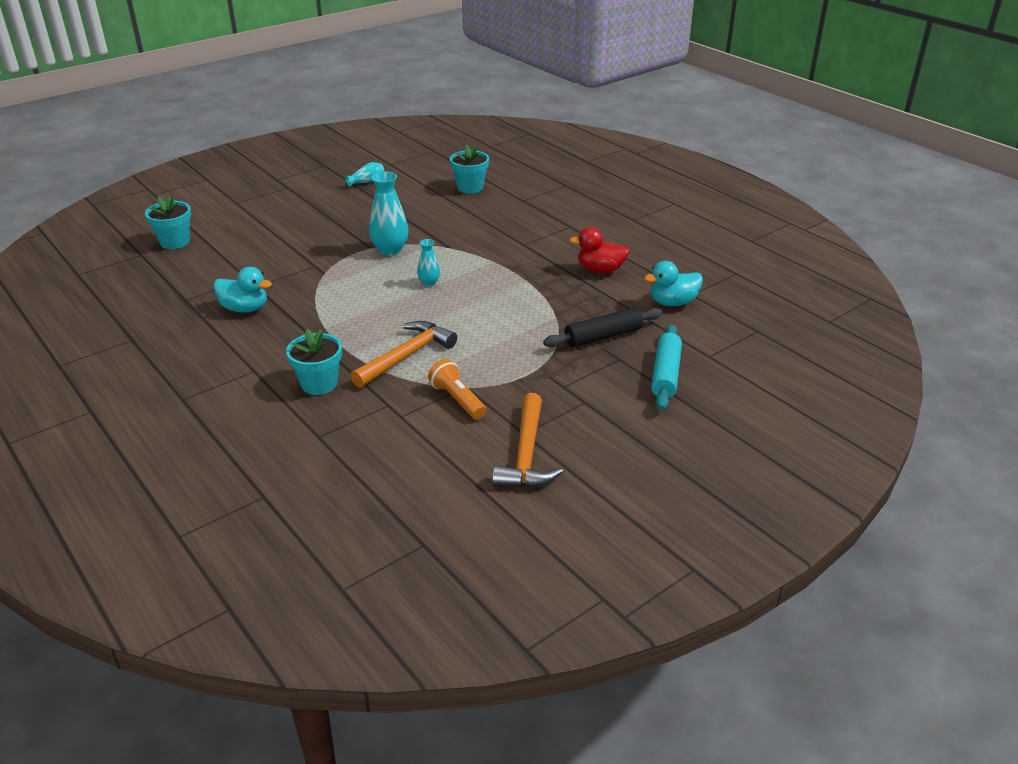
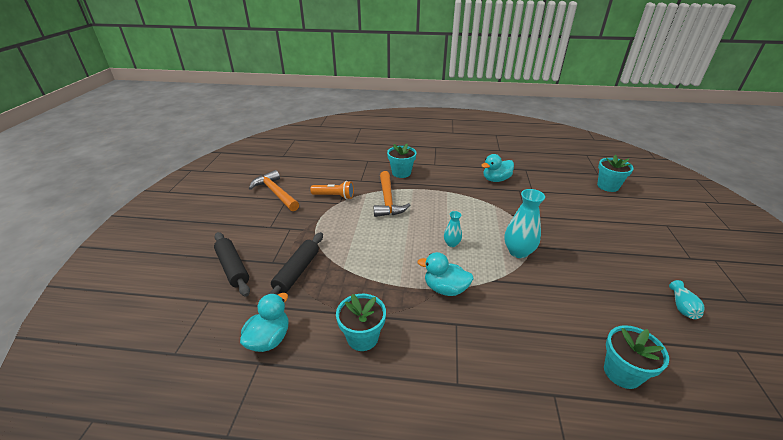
camera: 135 degrees right, 0 degrees up
red duck [569,227,630,273] -> turquoise flower pot [336,294,386,351]
turquoise rolling pin [651,324,682,410] -> black rolling pin [214,232,250,297]
none -> turquoise duck [417,252,474,296]

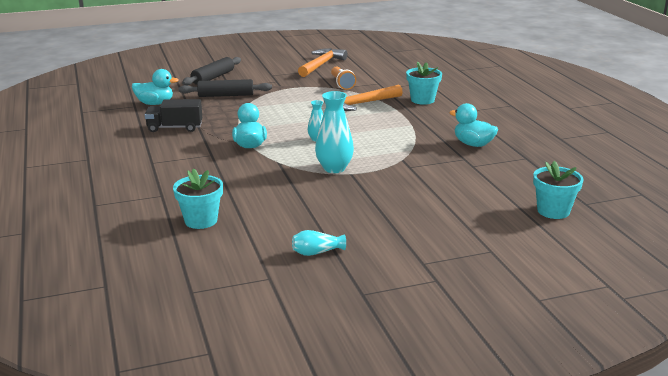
camera: 65 degrees right, 10 degrees down
turquoise flower pot [336,294,386,351] -> black truck [145,99,202,132]

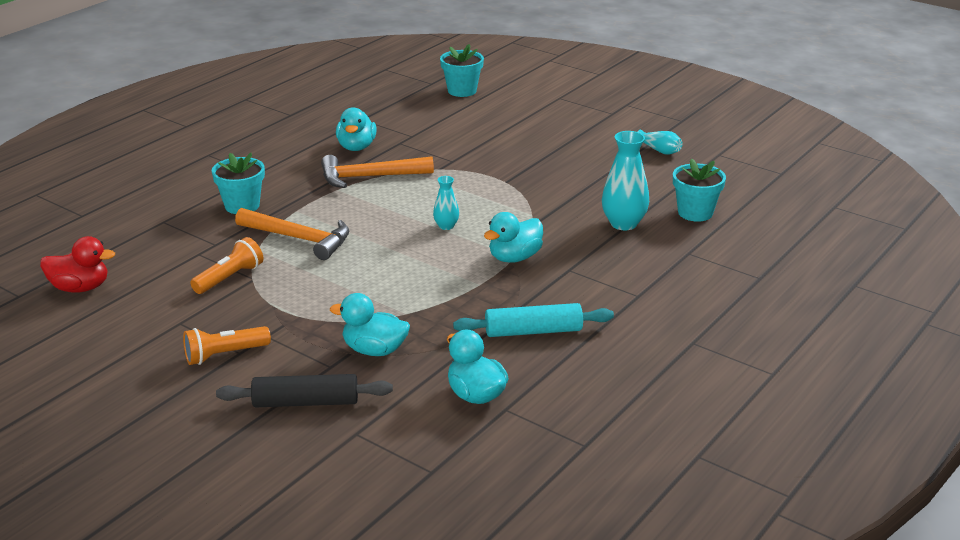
camera: 125 degrees left, 5 degrees up
black truck [145,99,202,132] -> turquoise rolling pin [453,303,614,337]
black rolling pin [179,79,272,97] -> turquoise duck [330,293,410,356]
orange hammer [298,48,347,77] -> orange hammer moved to [321,155,434,188]
turquoise vase [315,91,354,173] -> turquoise vase moved to [602,131,649,230]
none -> red duck [40,236,115,293]
none -> orange flashlight [183,326,271,365]

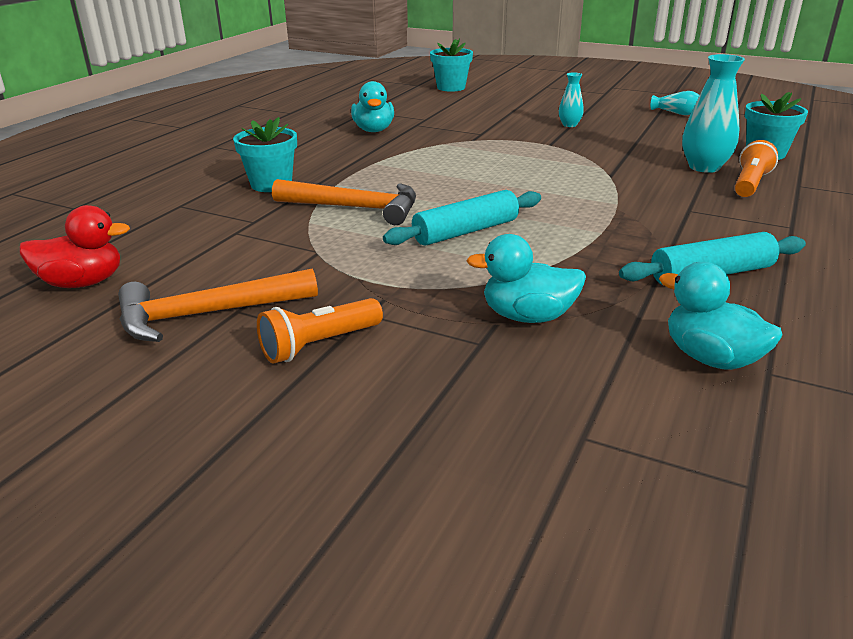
camera: 10 degrees left, 0 degrees up
orange flashlight [190,237,264,294] -> orange flashlight moved to [735,140,778,197]
black rolling pin [216,374,393,407] -> none
orange hammer [321,155,434,188] -> orange hammer moved to [118,268,318,342]
turquoise vase [433,176,459,230] -> turquoise vase moved to [559,73,584,127]
turquoise duck [484,212,543,263] -> none
none -> turquoise rolling pin [383,190,541,245]

